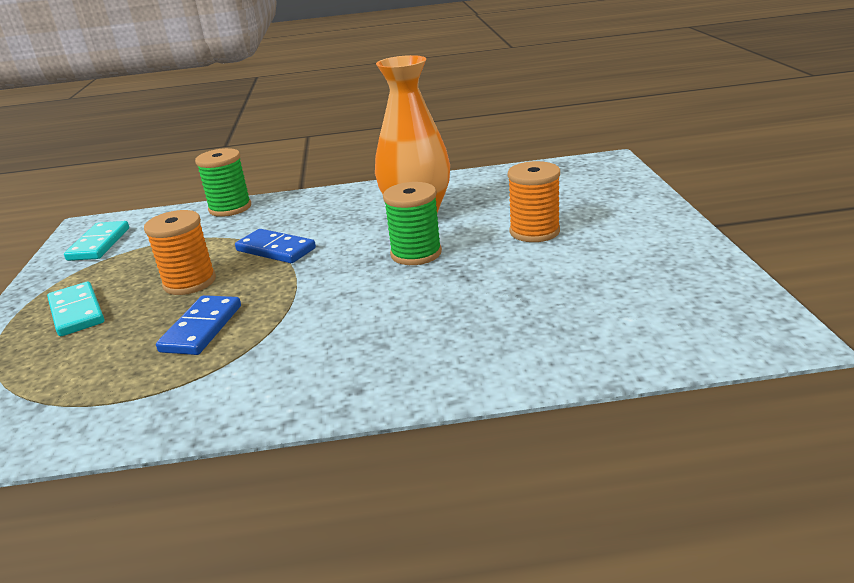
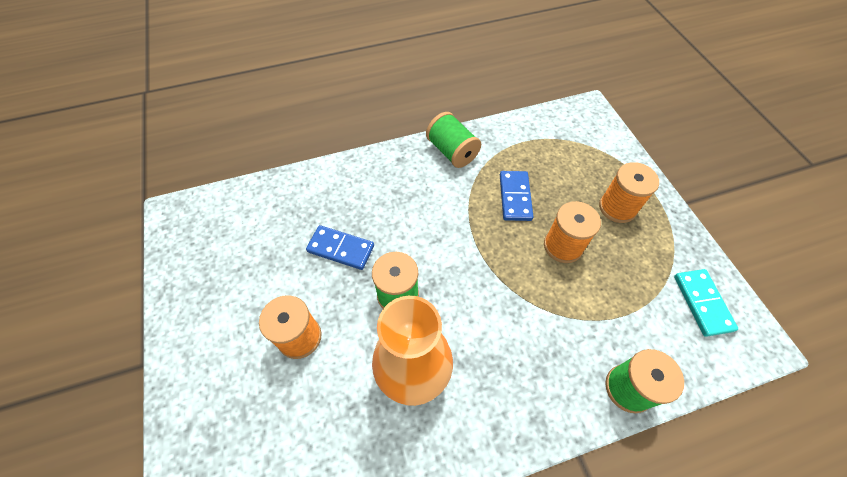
camera: 165 degrees right, 30 degrees up
turquoise domino [47,282,104,336] -> orange spool [599,162,659,223]
blue domino [235,229,316,263] -> blue domino moved to [306,225,374,270]
none -> green spool [426,112,481,168]

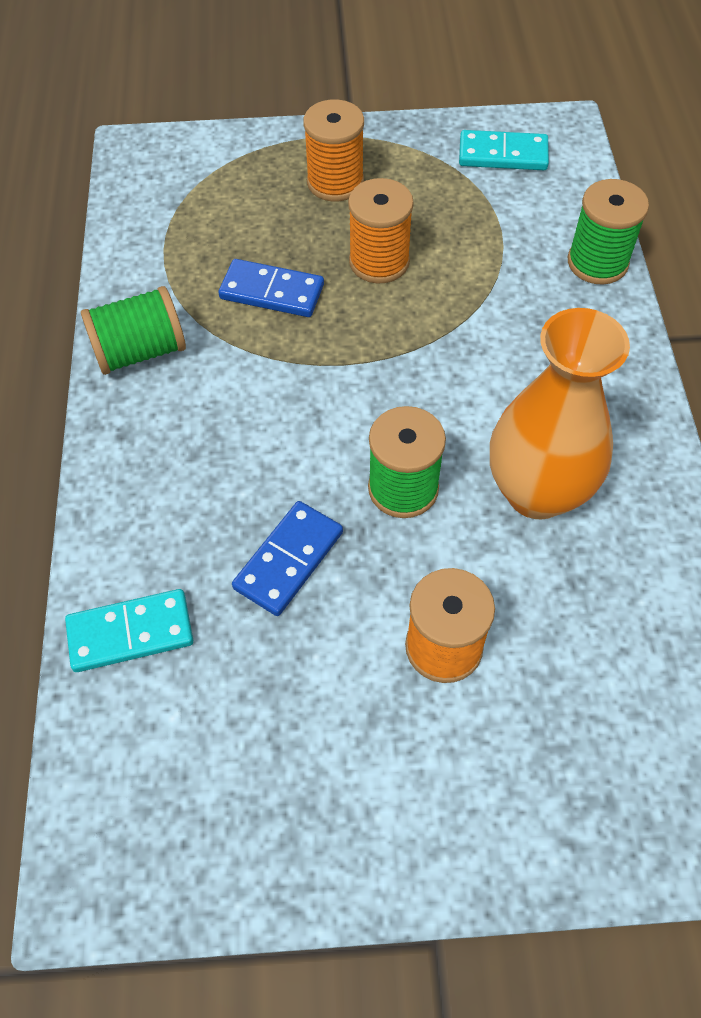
camera: 75 degrees left, 0 degrees up
none -> turquoise domino [65,589,193,672]

